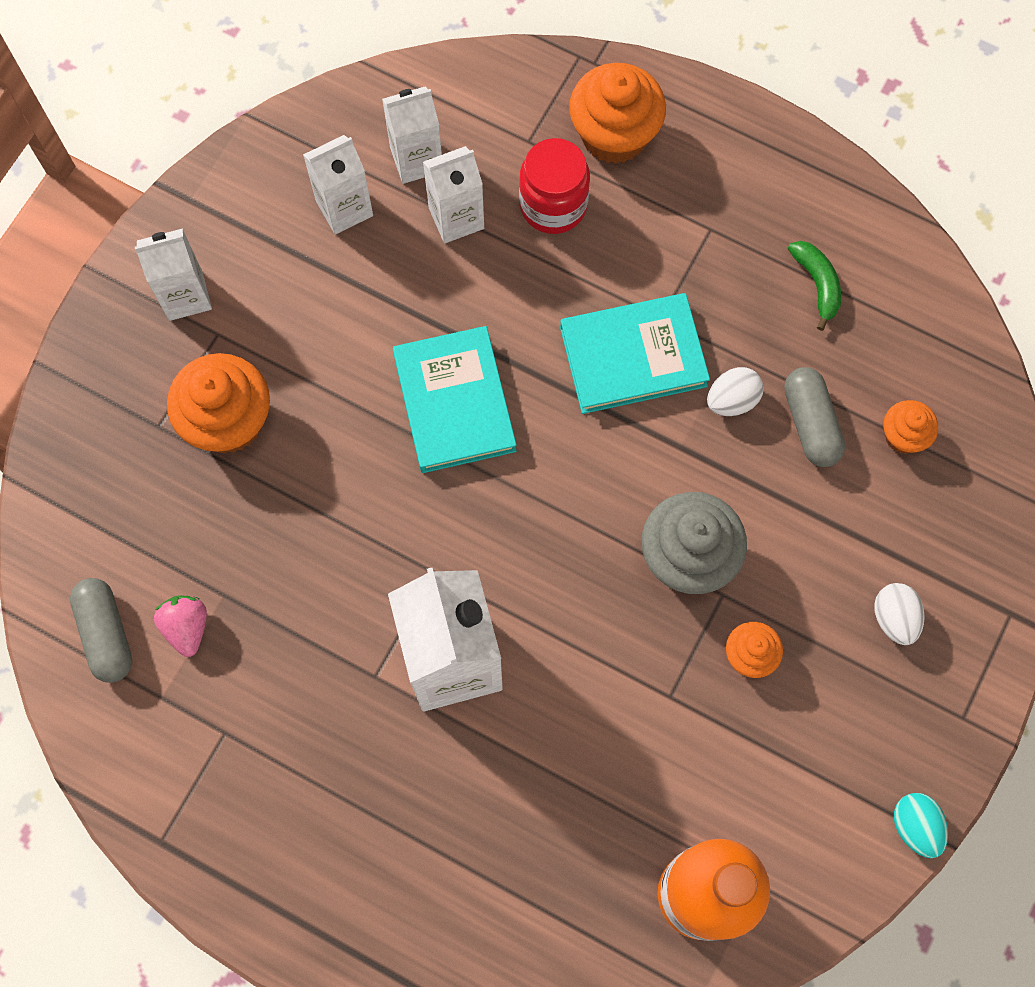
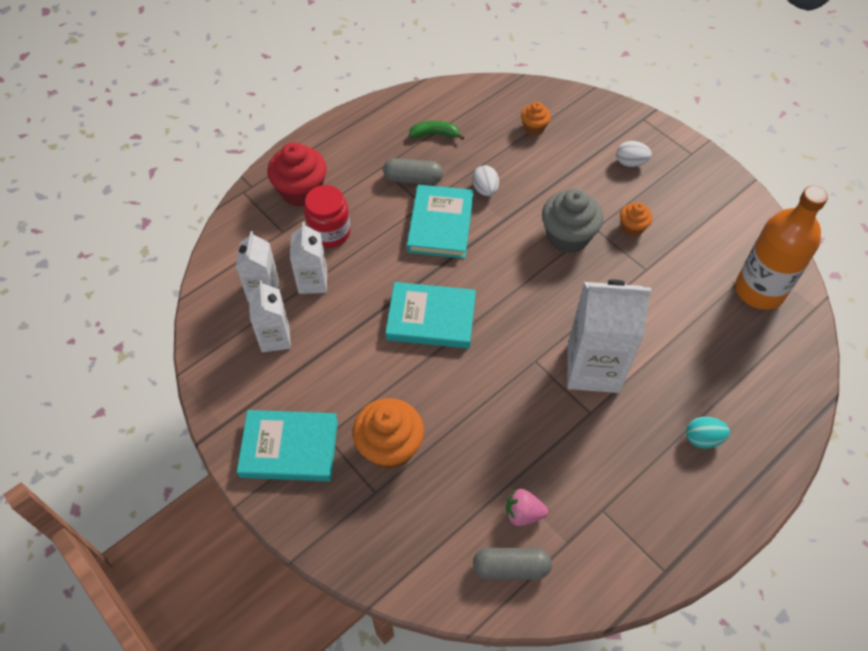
camera: 70 degrees left, 15 degrees down
white carton [135,228,212,321] -> turquoise book [237,410,338,481]
orange cupcake [569,63,666,164] -> red cupcake [267,142,327,207]
grey capsule [784,367,845,467] -> grey capsule moved to [383,158,443,185]
turquoise egg [894,793,948,858] -> turquoise egg moved to [686,417,730,448]

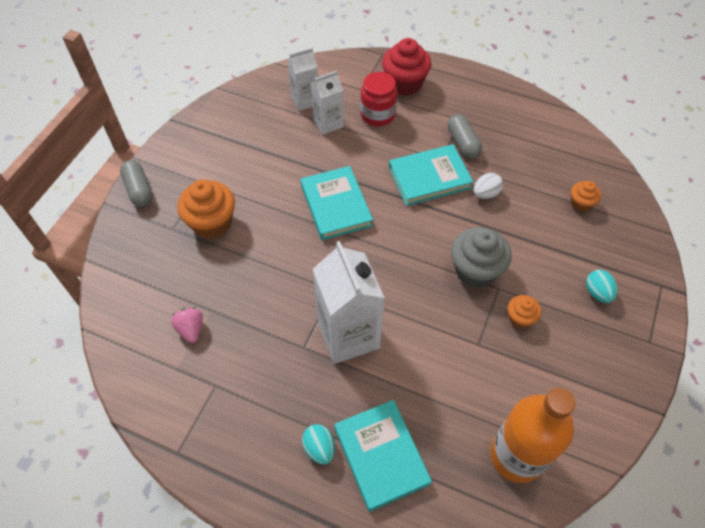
camera: 65 degrees right, 0 degrees up
turquoise book [237,410,338,481] -> turquoise book moved to [334,400,432,512]
white carton [249,280,291,352] -> none
green banana [409,121,464,140] -> none
grey capsule [473,548,552,580] -> grey capsule moved to [120,160,153,207]
white egg [616,141,652,167] -> turquoise egg [586,270,617,303]

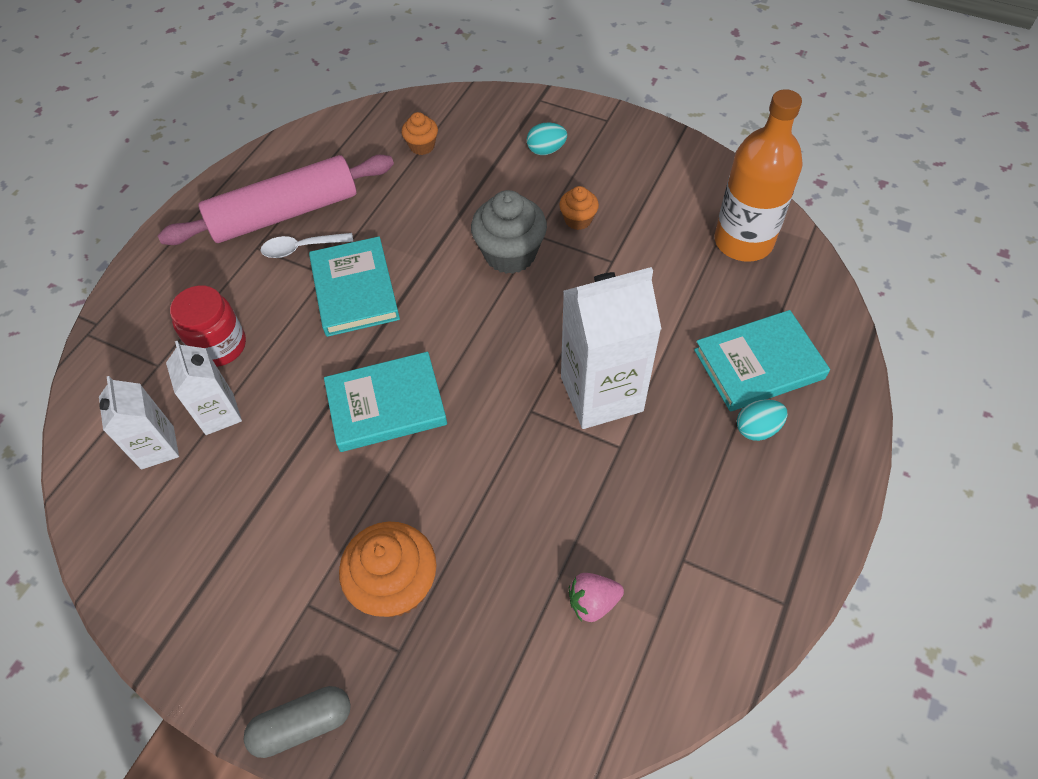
camera: 85 degrees left, 0 degrees up
red cupcake [382,38,432,96] -> none
grey capsule [448,114,482,159] -> white spoon [260,233,353,258]
white egg [474,173,503,199] -> none
none -> pink rolling pin [158,155,394,245]

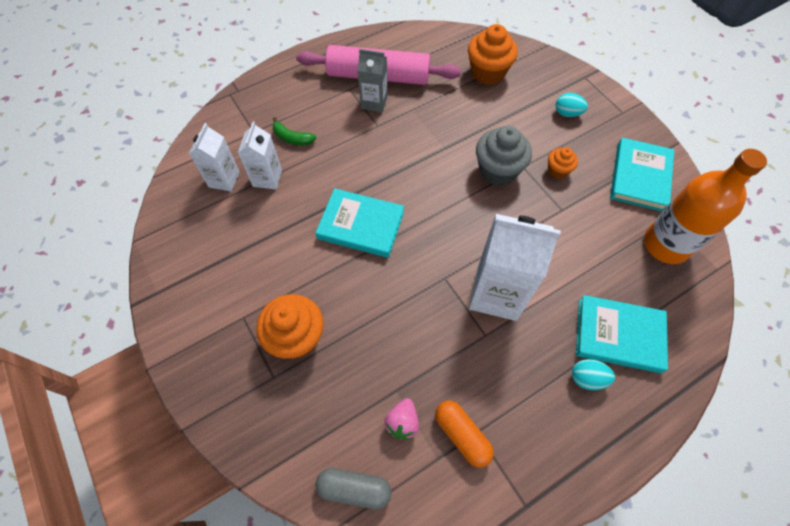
camera: 30 degrees right, 5 degrees up
red jar [170,285,246,367] -> green banana [273,117,316,145]
grey capsule [244,686,351,758] -> grey capsule moved to [315,468,391,509]
white spoon [260,233,353,258] -> grey carton [357,49,388,112]
turquoise book [309,237,400,337] -> turquoise book moved to [610,138,674,212]
orange cupcake [401,112,438,155] -> orange cupcake [468,24,518,85], size x1.85
pink strawberry [569,573,624,622] -> pink strawberry turned 90 degrees counterclockwise [384,398,419,440]
none -> orange capsule [435,400,494,468]

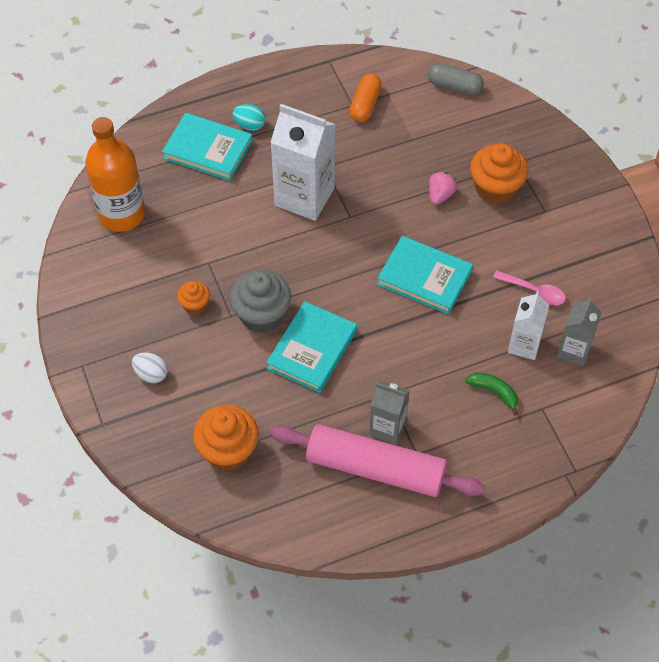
camera: 170 degrees left, 5 degrees down
white carton [189,123,240,191] -> grey carton [557,297,602,366]
pink strawberry [384,398,419,440] -> pink strawberry moved to [429,171,457,205]
orange capsule [435,400,494,468] -> orange capsule turned 45 degrees clockwise [349,74,382,122]
turquoise egg [556,93,588,117] -> white egg [132,353,168,383]
turquoise book [610,138,674,212] -> turquoise book moved to [266,301,357,393]
none -> pink spoon [493,270,566,305]

